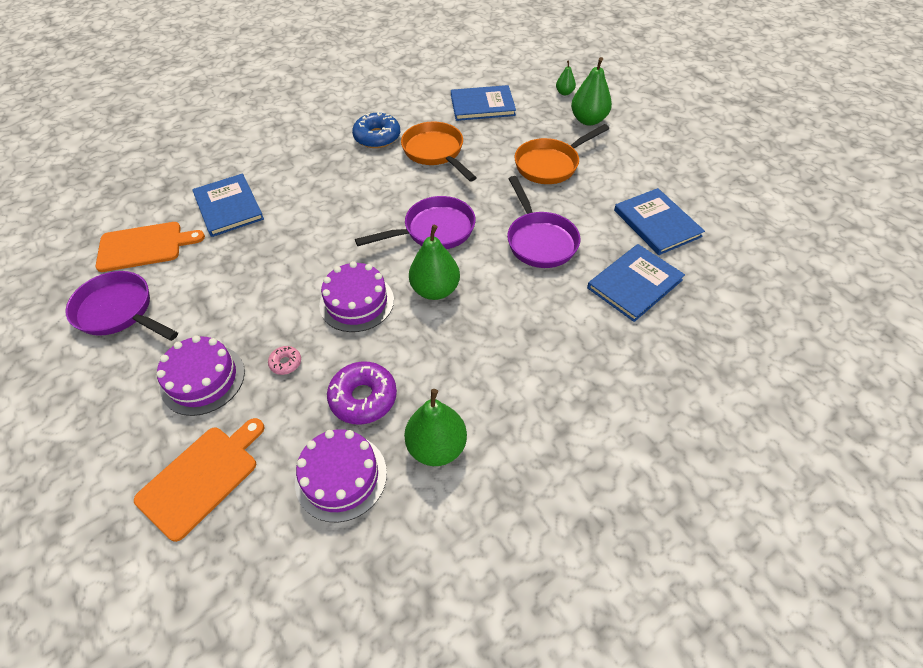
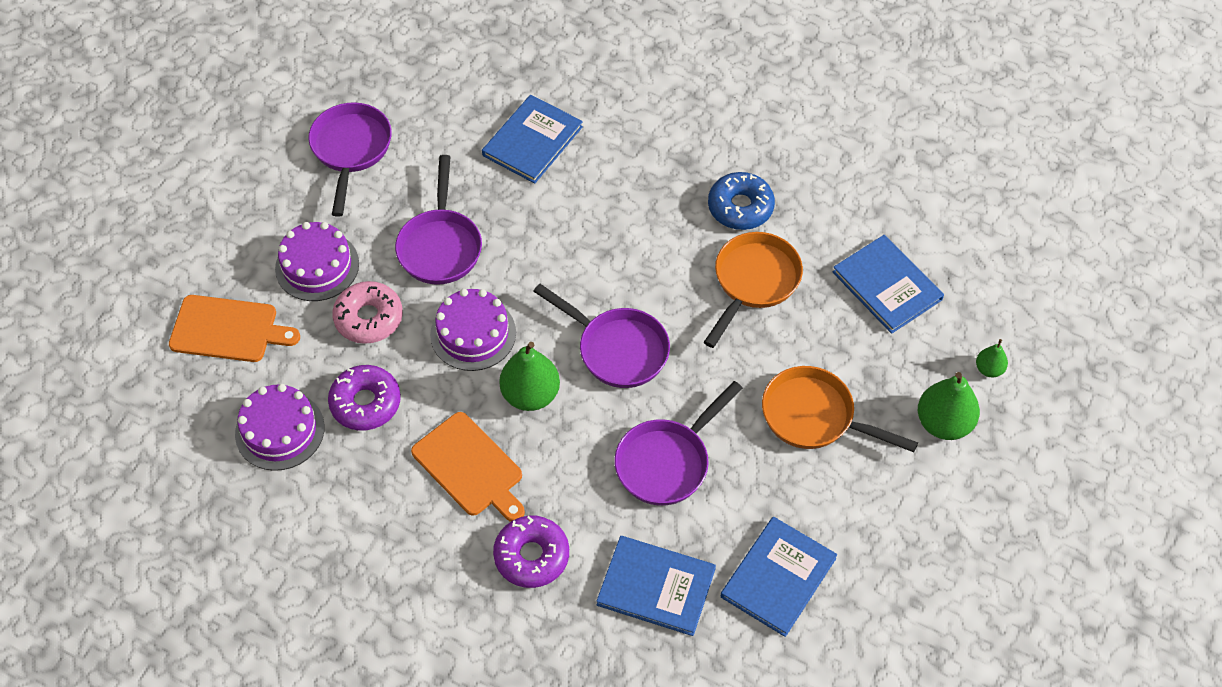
camera: 60 degrees right, 5 degrees up
orange cutting board [96,222,205,272] -> orange cutting board moved to [411,412,525,522]
pink donut [268,346,301,375] -> pink donut [332,281,403,344], size x2.01
green pear [404,389,467,466] -> none
none -> purple pan [395,155,482,285]
none -> purple donut [493,516,569,588]

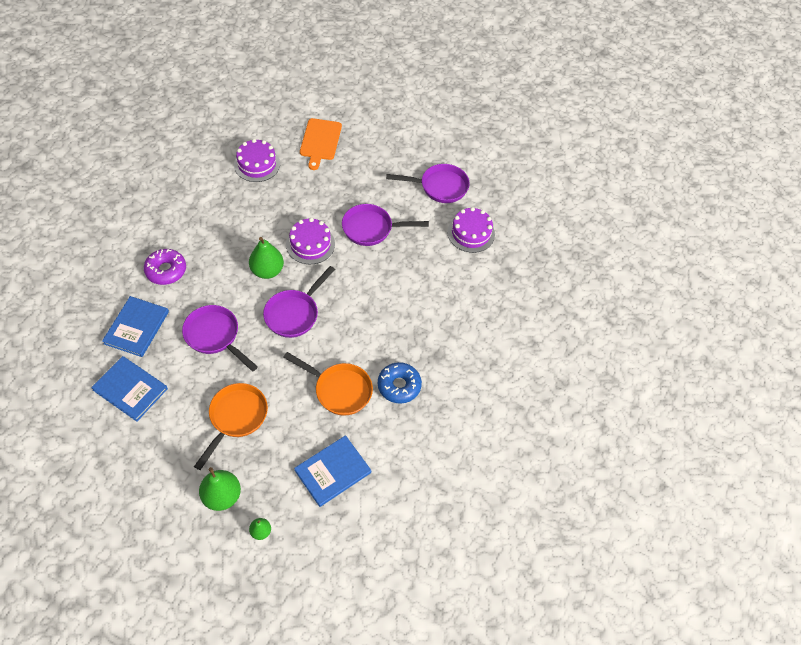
camera: 85 degrees right, 0 degrees up
purple cake [275,222,359,301] -> purple cake moved to [447,207,495,253]
purple donut [328,365,401,431] -> none
pink donut [332,281,403,344] -> none
orange cutting board [411,412,525,522] -> none
blue book [482,95,583,184] -> none

